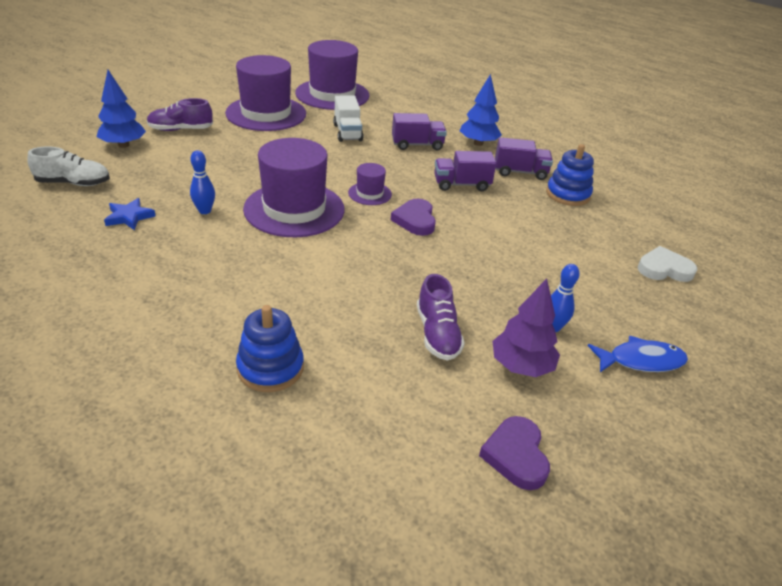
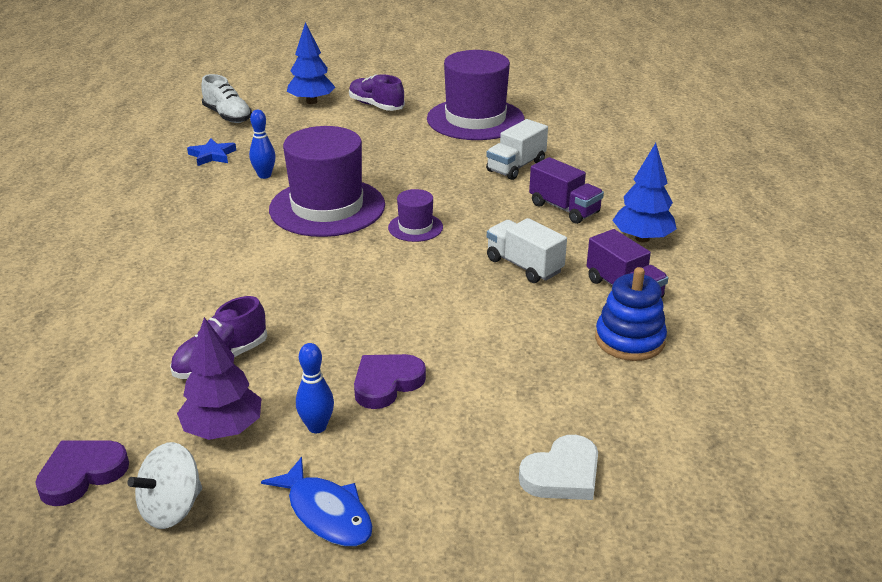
camera: 55 degrees right, 5 degrees down
blue stacking toy [236,305,304,392] -> none
purple hat [295,40,369,110] -> none
purple heart [391,199,436,236] -> purple heart moved to [354,354,426,409]
purple truck [434,151,496,191] -> white truck [487,218,567,283]
white heart [638,246,698,282] -> white heart turned 90 degrees clockwise [519,435,598,500]
none -> white spinning top [128,442,202,529]

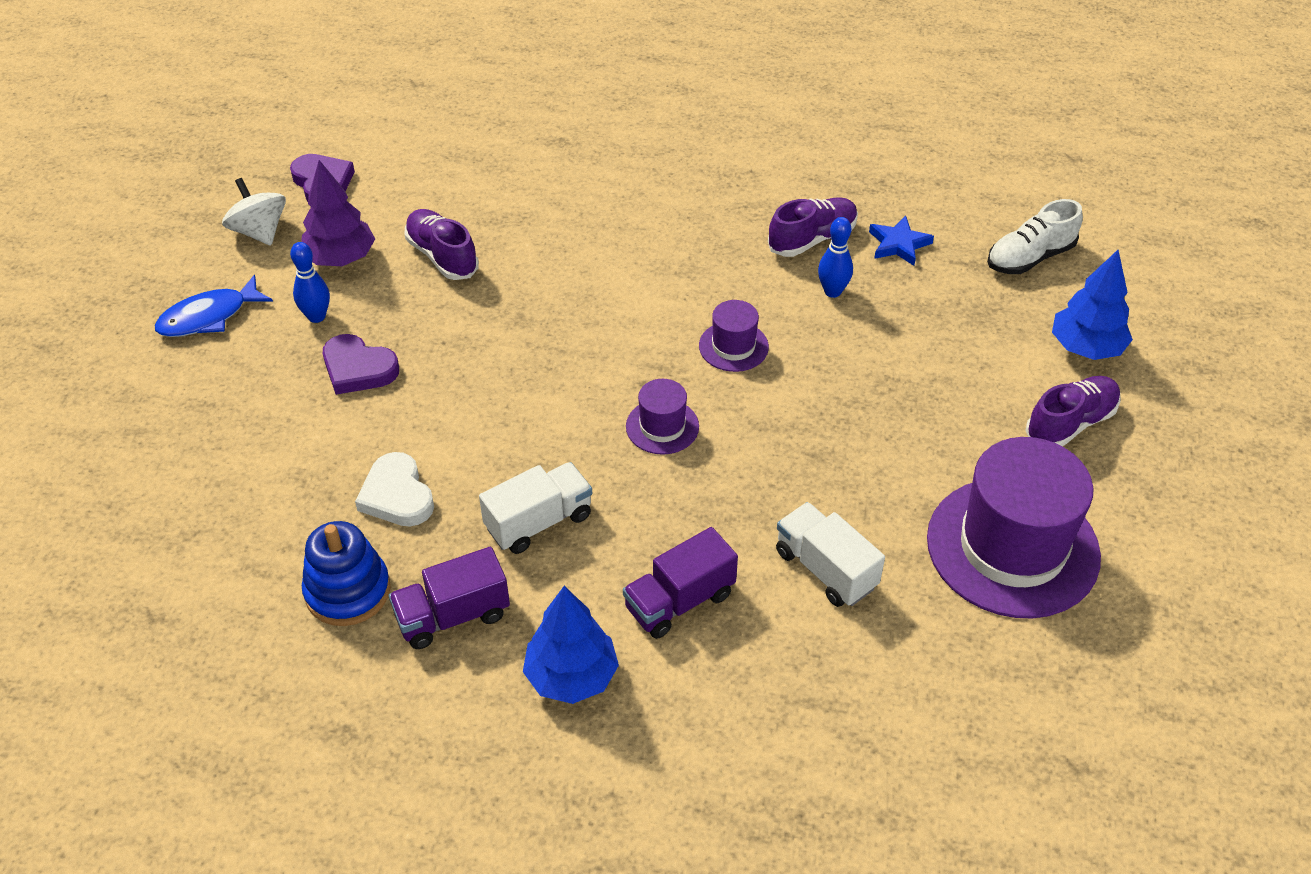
camera: 100 degrees right, 15 degrees up
purple hat [269,126,385,237] -> purple hat [699,300,769,372], size x0.46
purple heart [354,354,426,409] -> purple heart turned 150 degrees clockwise [323,334,399,395]
white heart [519,435,598,500] -> white heart moved to [355,452,434,526]
none -> purple shoe [768,197,858,257]

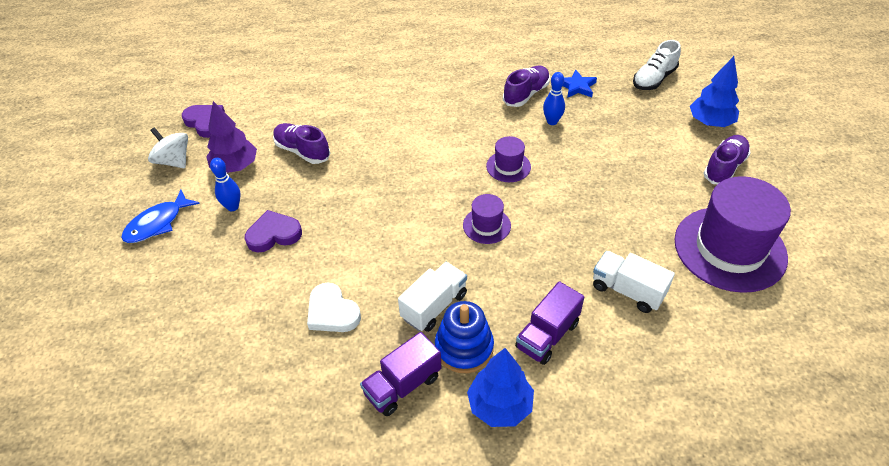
camera: 15 degrees left, 0 degrees up
blue stacking toy [302,521,391,626] -> blue stacking toy moved to [435,301,494,373]
purple heart [323,334,399,395] -> purple heart turned 150 degrees clockwise [245,210,302,252]

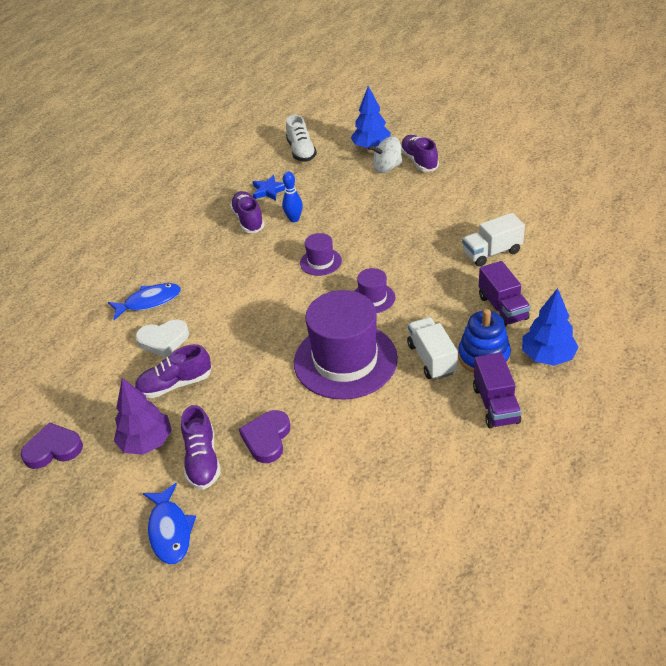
camera: 55 degrees left, 5 degrees down
white spinning top [148,127,188,168] -> white spinning top moved to [370,136,403,173]
blue bowling pin [210,158,241,211] -> purple shoe [181,405,221,490]
white heart [307,283,361,332] -> white heart moved to [135,319,189,358]
purple hat [675,176,791,293] -> purple hat moved to [294,290,398,400]
none -> blue fish [108,283,181,320]

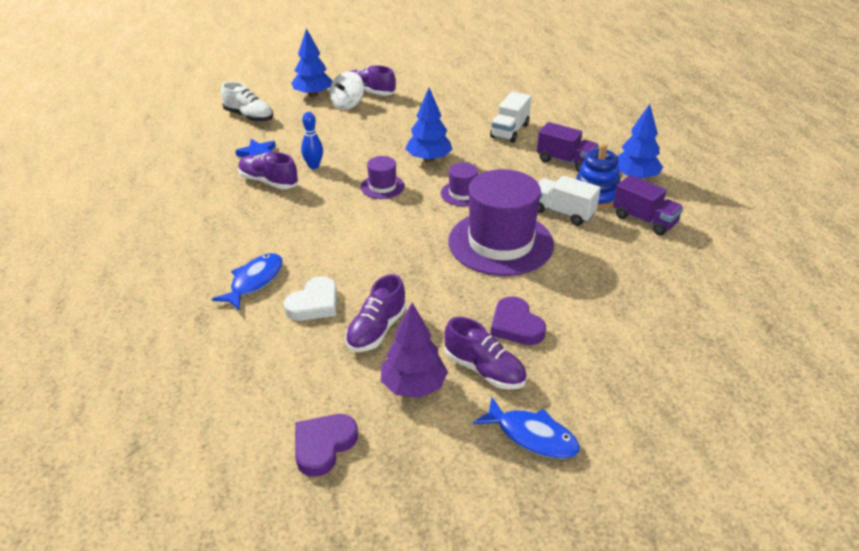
camera: 45 degrees left, 5 degrees down
none -> blue tree [405,88,453,162]

